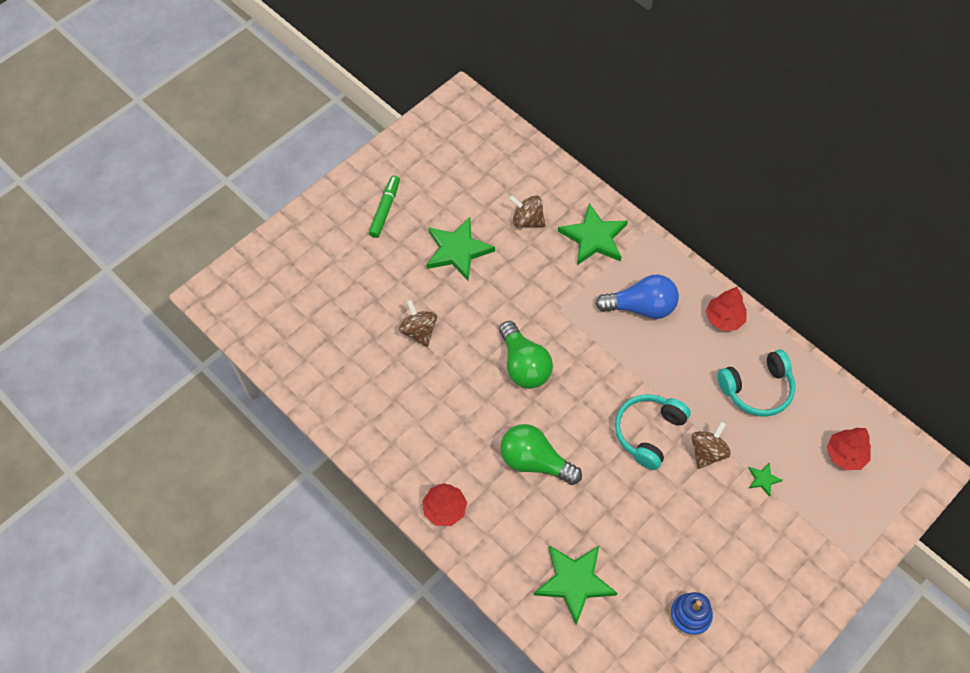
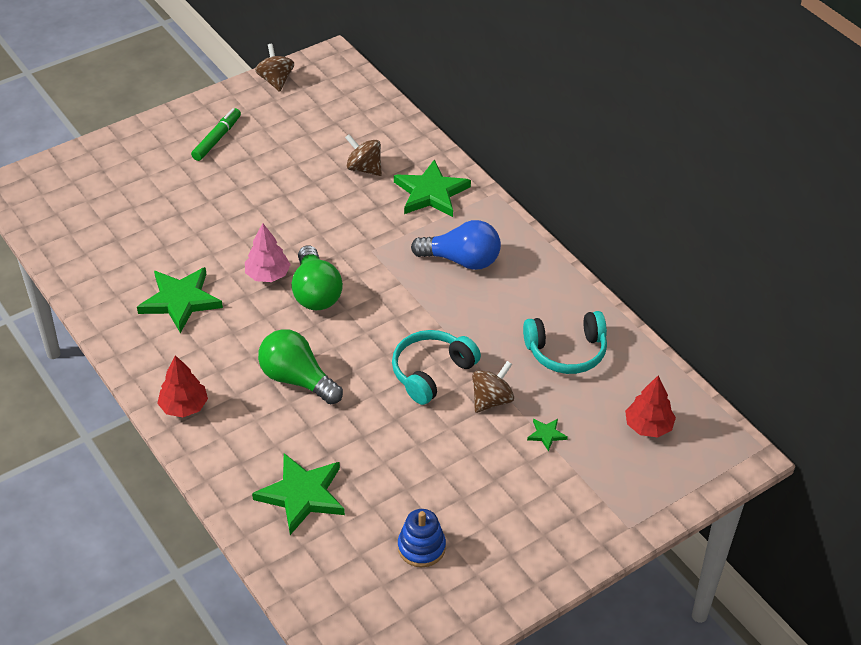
camera: 10 degrees right, 15 degrees down
brown spinning top [399,300,437,347] -> brown spinning top moved to [255,44,294,92]
green star [426,217,495,281] -> green star moved to [137,267,223,333]
red tree [706,287,747,331] -> none
none -> pink tree [245,223,291,282]

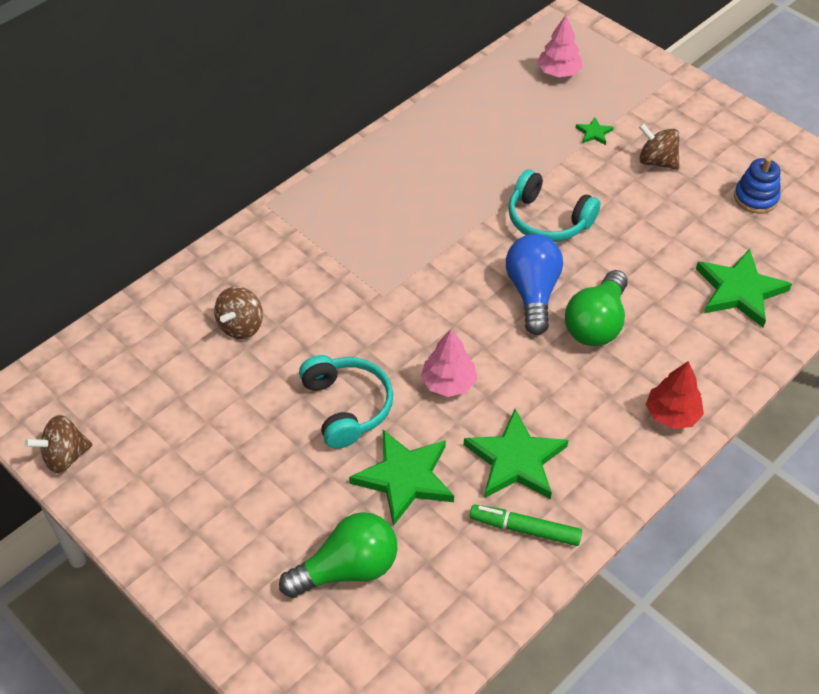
camera: 100 degrees left, 5 degrees up
green marker [191,108,241,161] -> green marker moved to [470,504,582,546]
green light bulb [292,245,343,310] -> green light bulb moved to [279,512,398,598]
green star [394,159,471,217] -> green star moved to [349,430,454,526]
blue light bulb [411,220,501,270] -> blue light bulb moved to [506,234,563,335]
brown spinning top [472,361,514,413] -> brown spinning top moved to [639,123,680,170]
turquoise headphones [523,311,607,374] -> turquoise headphones moved to [299,355,393,449]
red tree [625,376,676,438] -> pink tree [537,15,583,77]

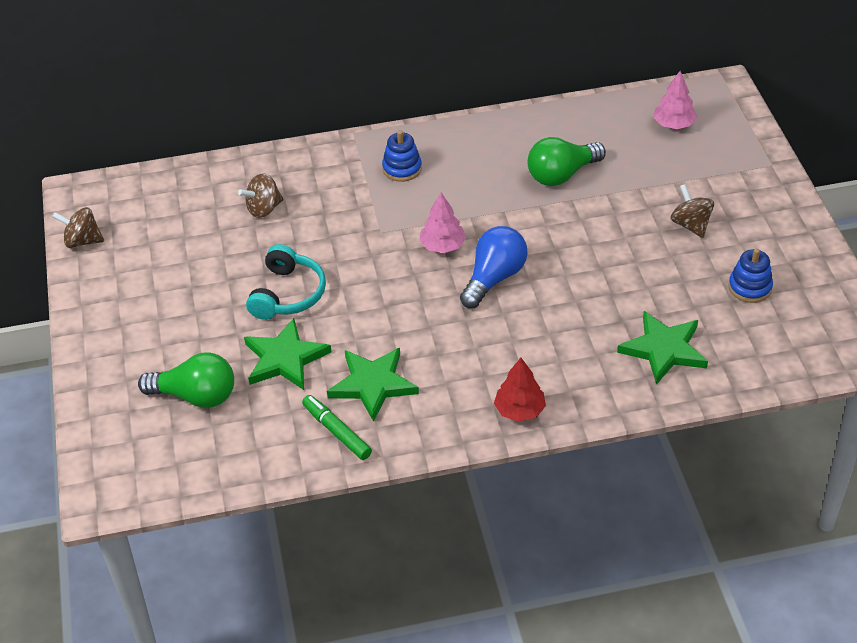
camera: 35 degrees right, 5 degrees down
pink tree [421,329,477,397] -> pink tree moved to [419,193,466,253]
turquoise headphones [508,170,601,242] -> none
green light bulb [565,270,628,346] -> green light bulb moved to [527,137,606,186]
green star [576,117,614,145] -> none
none -> blue stacking toy [382,130,422,182]

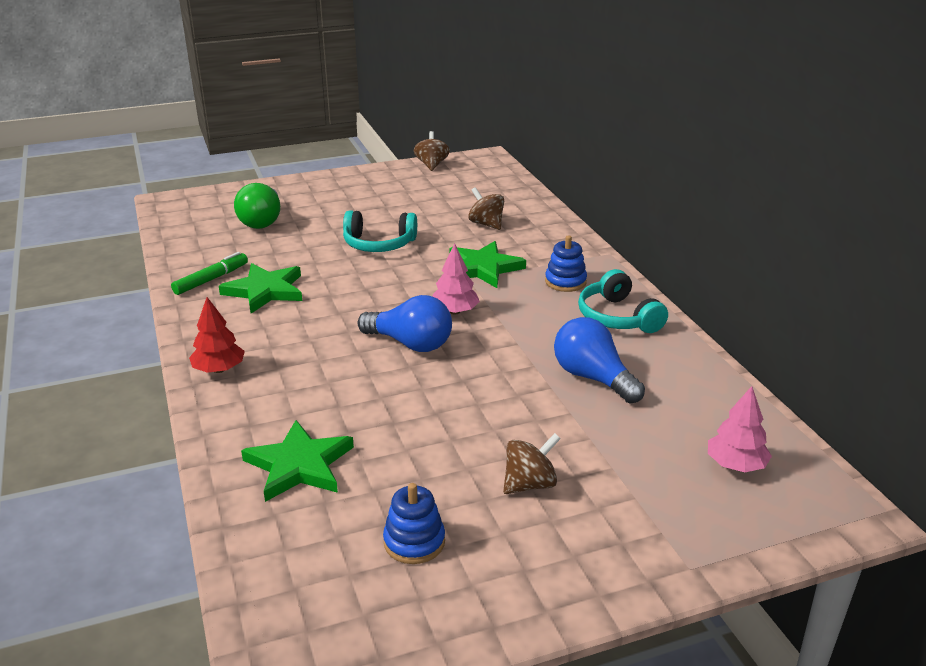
camera: 80 degrees right, 15 degrees down
green star [244,318,332,390] -> green star moved to [449,241,526,288]
green light bulb [527,137,606,186] -> blue light bulb [554,317,645,403]
none -> turquoise headphones [578,269,668,333]

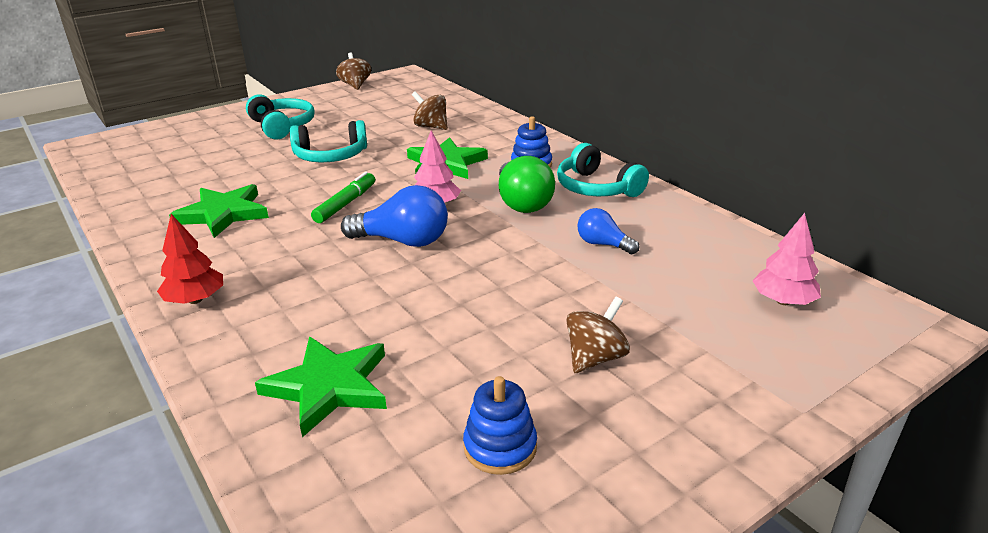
camera: 15 degrees left, 0 degrees up
green marker [171,252,248,295] -> green marker moved to [311,172,375,223]
green light bulb [234,183,280,229] -> green light bulb moved to [499,156,555,213]
blue light bulb [554,317,645,403] -> blue light bulb [577,208,639,254], size x0.59
none -> turquoise headphones [246,94,314,140]

